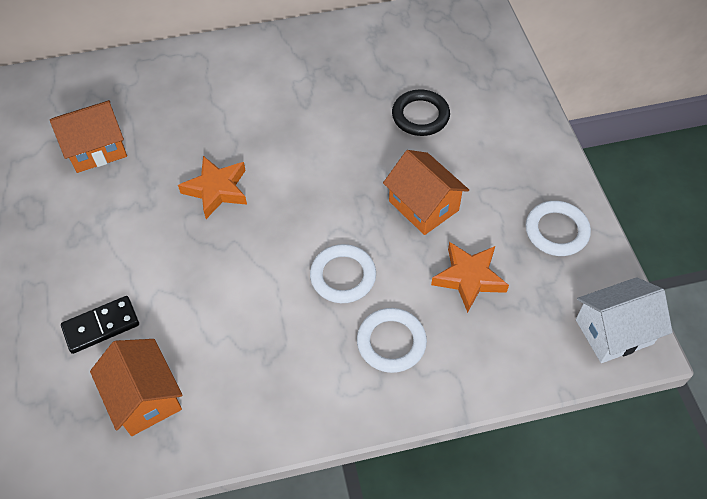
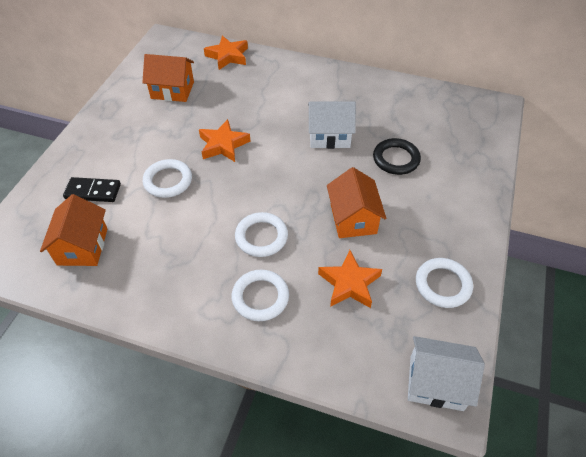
camera: 30 degrees right, 5 degrees down
none -> white ring [143,159,192,198]
none -> orange star [204,36,248,70]
none -> white house [308,102,356,149]

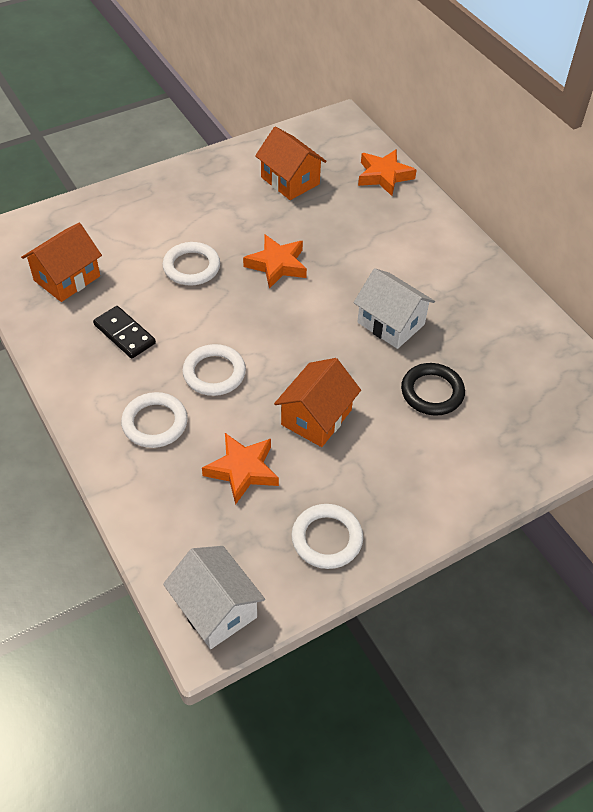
camera: 40 degrees right, 0 degrees up
black domino [63,177,121,202] -> black domino moved to [93,306,156,359]

